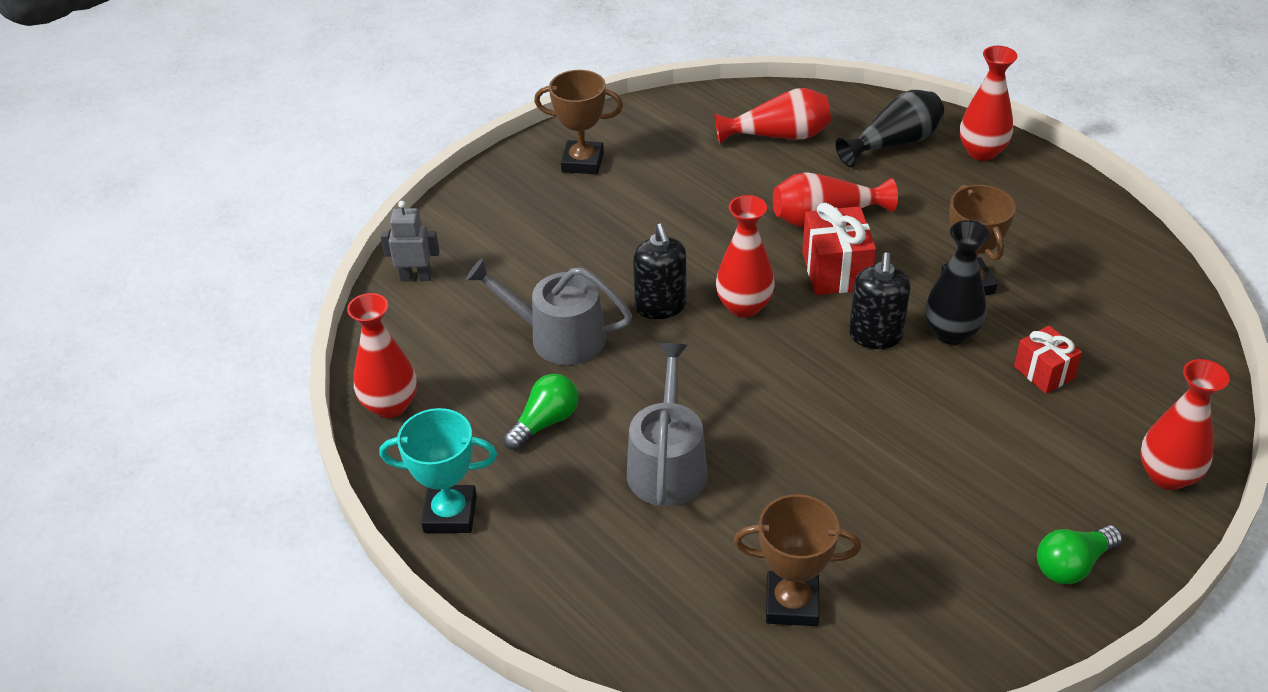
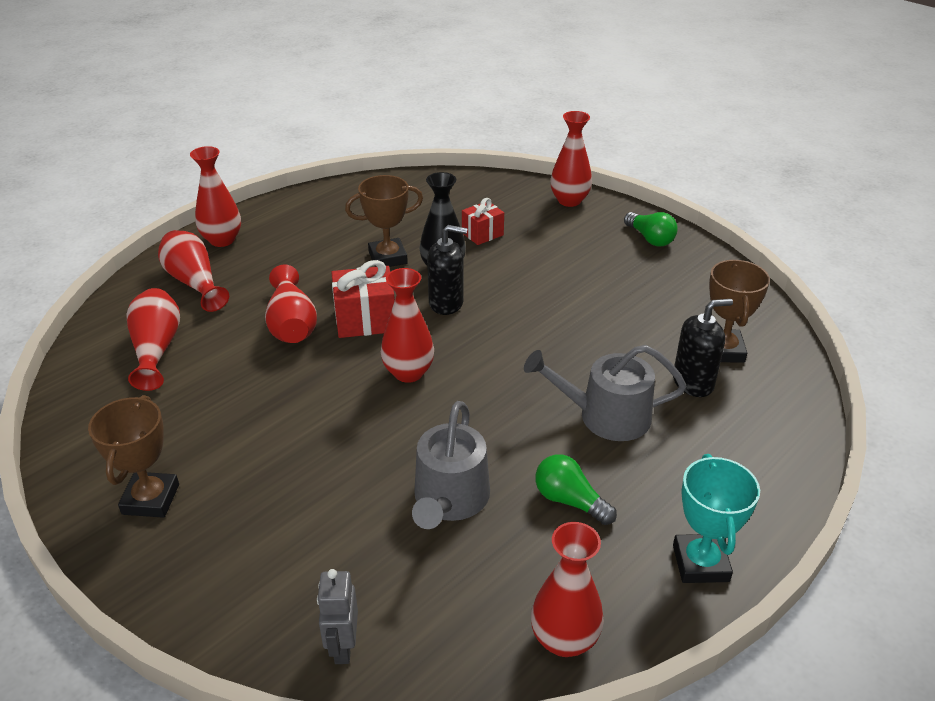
camera: 95 degrees left, 5 degrees down
black soap dispenser [633,223,687,319] -> black soap dispenser moved to [673,299,733,397]
black vase [835,90,944,167] -> red vase [158,230,229,312]

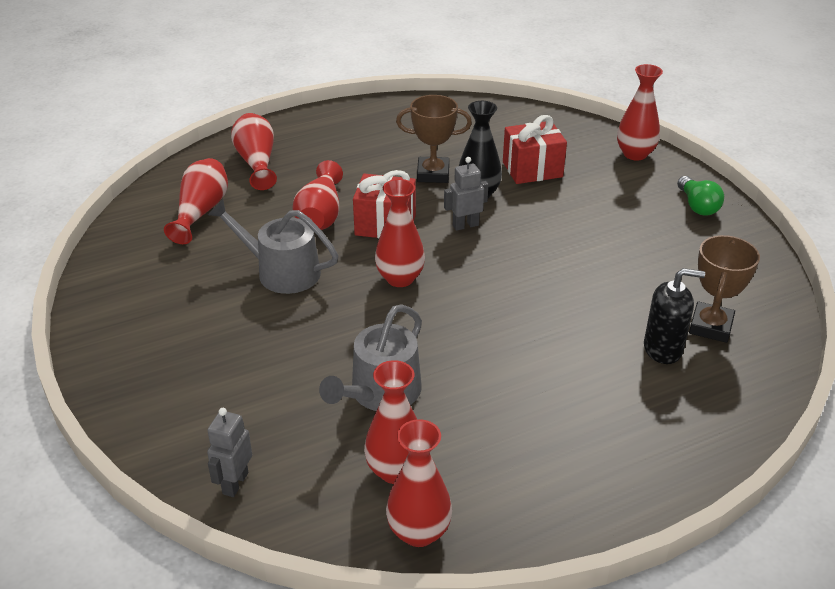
camera: 20 degrees right, 0 degrees up
brown trophy [88,395,179,518] -> none
red vase [190,146,241,247] -> red vase moved to [364,360,417,484]
black soap dispenser [427,225,468,315] -> grey robot [444,157,489,231]
red gift [462,198,504,245] -> red gift [503,115,567,184], size x1.56
grey watering can [524,345,686,441] -> grey watering can moved to [208,199,338,294]
green light bulb [535,454,617,525] -> none
turquoise trophy [673,454,760,583] -> none

